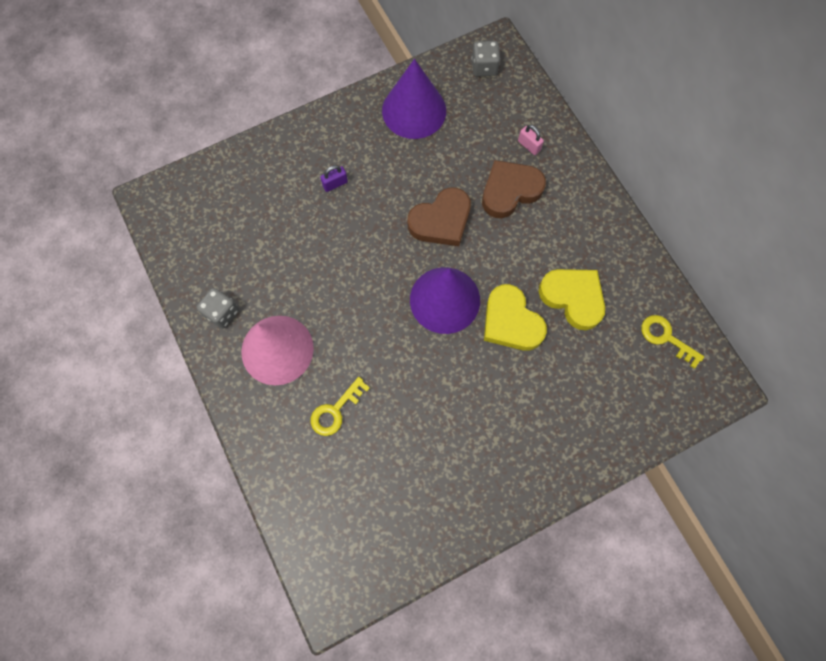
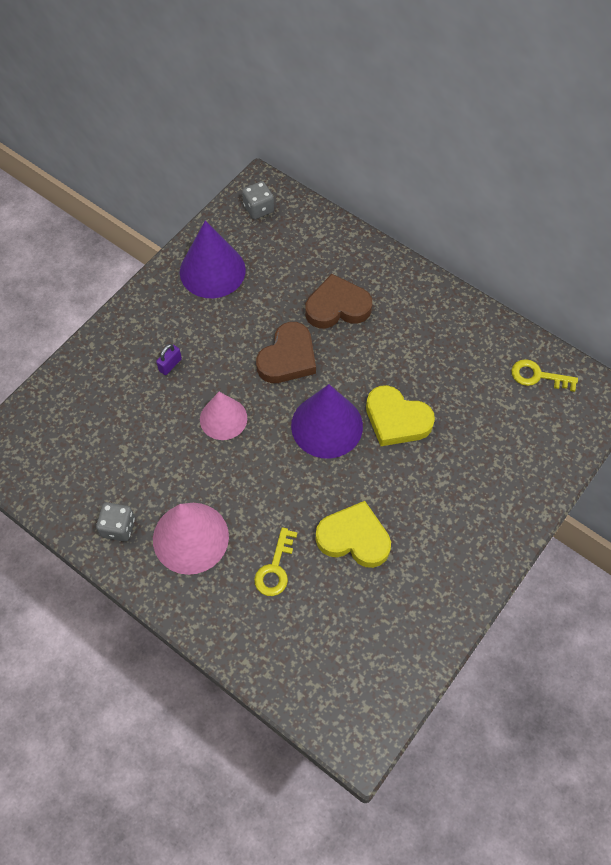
camera: 25 degrees left, 10 degrees down
brown heart [482,160,546,218] -> brown heart turned 45 degrees clockwise [305,274,372,329]
pink padlock [518,125,544,155] -> none
yellow heart [539,269,605,330] -> yellow heart moved to [316,501,391,568]
none -> pink cone [200,392,247,440]

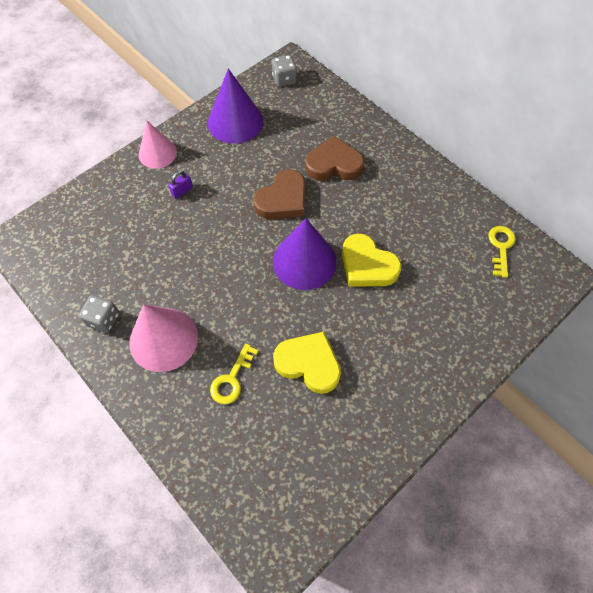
camera: 10 degrees right, 0 degrees up
pink cone [200,392,247,440] -> pink cone moved to [139,121,177,169]
yellow key [511,359,578,392] -> yellow key turned 75 degrees clockwise [488,226,516,278]

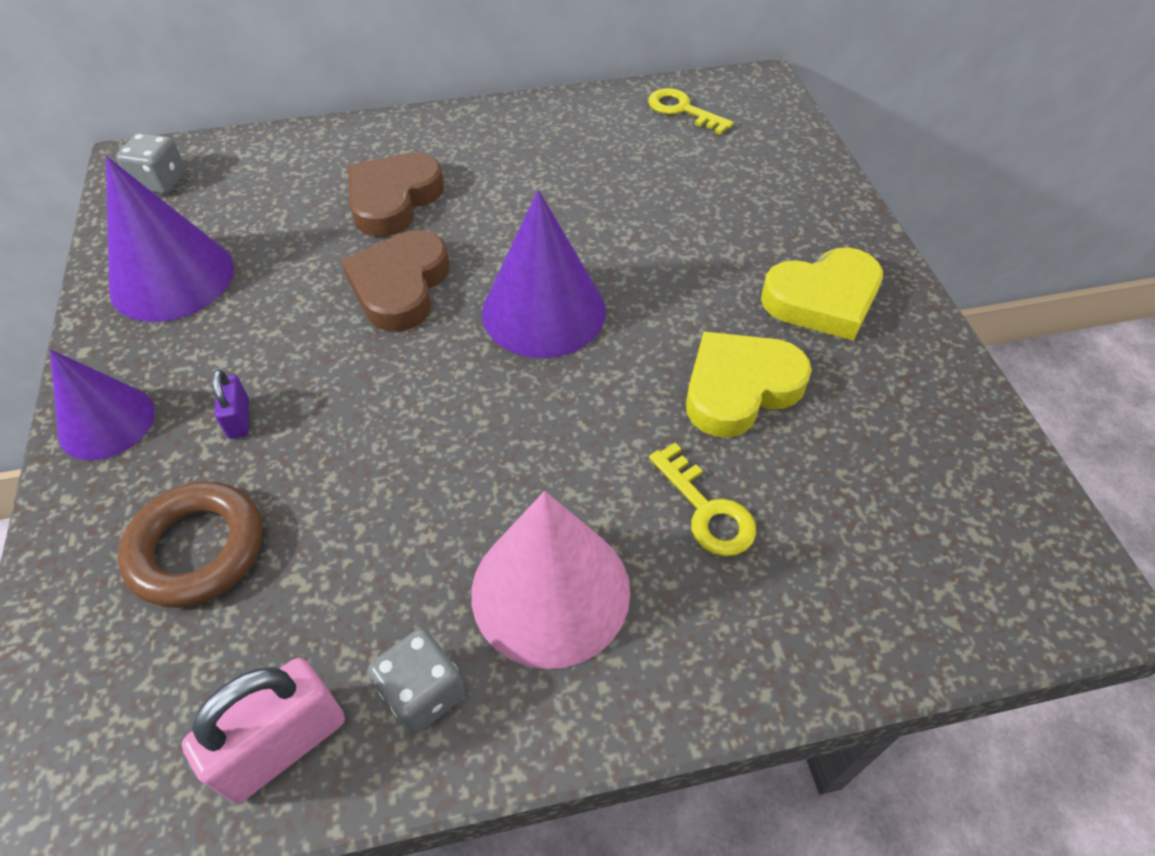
camera: 60 degrees left, 10 degrees down
pink cone [139,121,177,169] -> purple cone [50,349,155,460]
brown heart [253,169,305,219] -> brown heart turned 150 degrees counterclockwise [341,230,450,332]
yellow heart [342,234,401,286] -> yellow heart moved to [761,247,883,341]
none -> brown ring [118,481,263,608]
none -> pink padlock [182,658,345,803]

